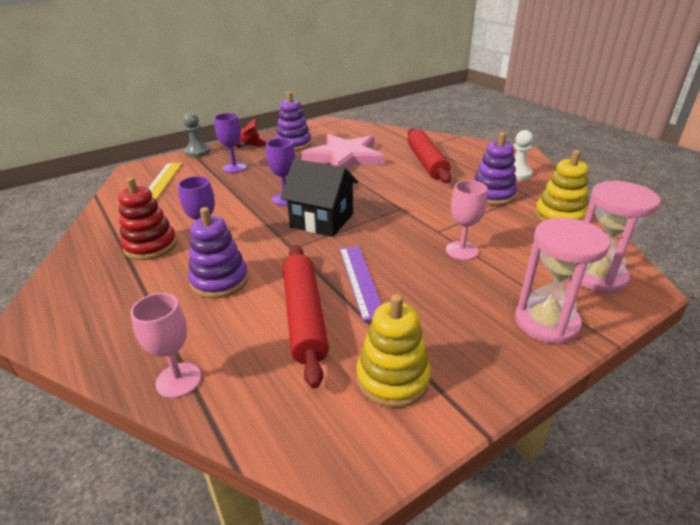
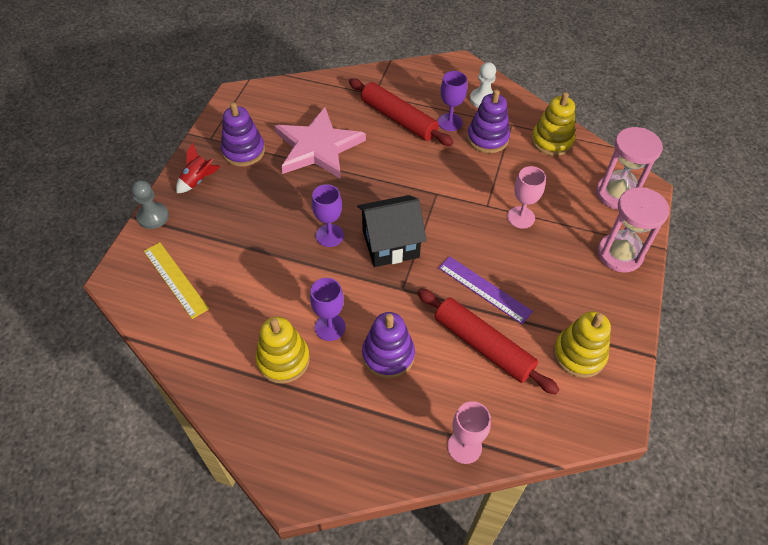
camera: 40 degrees left, 20 degrees up
red stacking toy [118,177,177,260] -> yellow stacking toy [256,317,310,384]
purple goblet [214,113,246,173] -> purple goblet moved to [438,71,467,131]

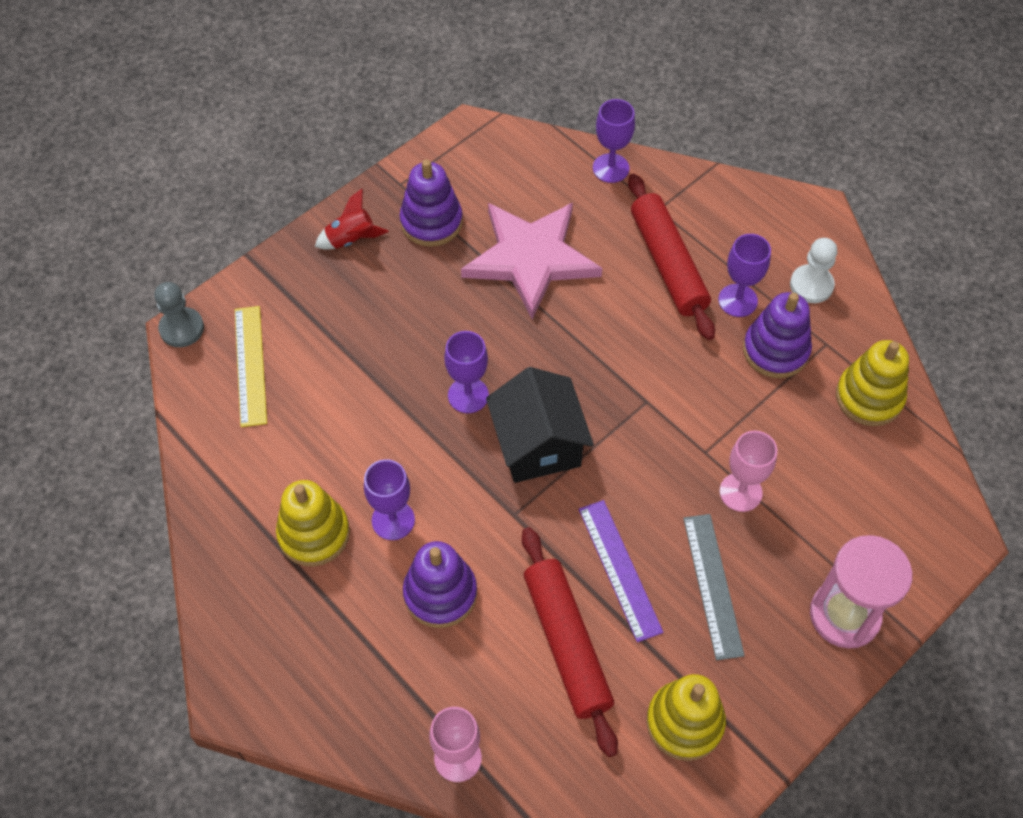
camera: 30 degrees right, 5 degrees up
grey pawn [131,180,169,229] -> grey pawn moved to [154,282,204,347]
black house [357,195,427,267] -> black house turned 60 degrees clockwise [486,367,594,483]
pink hourglass [596,127,663,210] -> none
none -> purple goblet [593,99,635,183]
none -> grey ruler [683,514,745,660]

